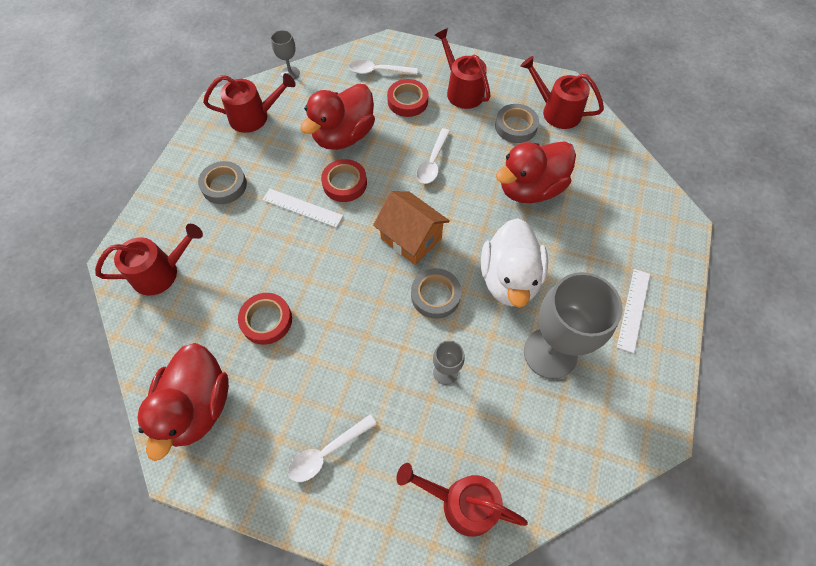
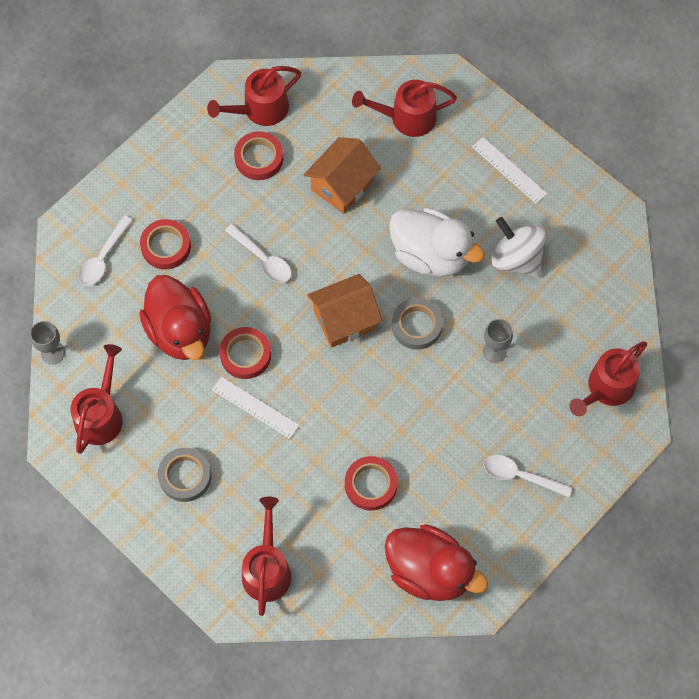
camera: 65 degrees left, 5 degrees up
white ruler [263,189,343,228] -> white ruler turned 75 degrees clockwise [212,377,299,439]
white spoon [288,415,377,482] -> white spoon turned 120 degrees clockwise [484,455,572,497]
red watering can [435,28,491,109] -> red watering can moved to [352,80,457,137]
grey tape [495,104,539,143] -> red tape [234,131,283,180]
red duck [496,141,576,203] -> orange house [304,137,381,214]
grey goblet [524,272,623,379] -> white spinning top [491,217,546,278]

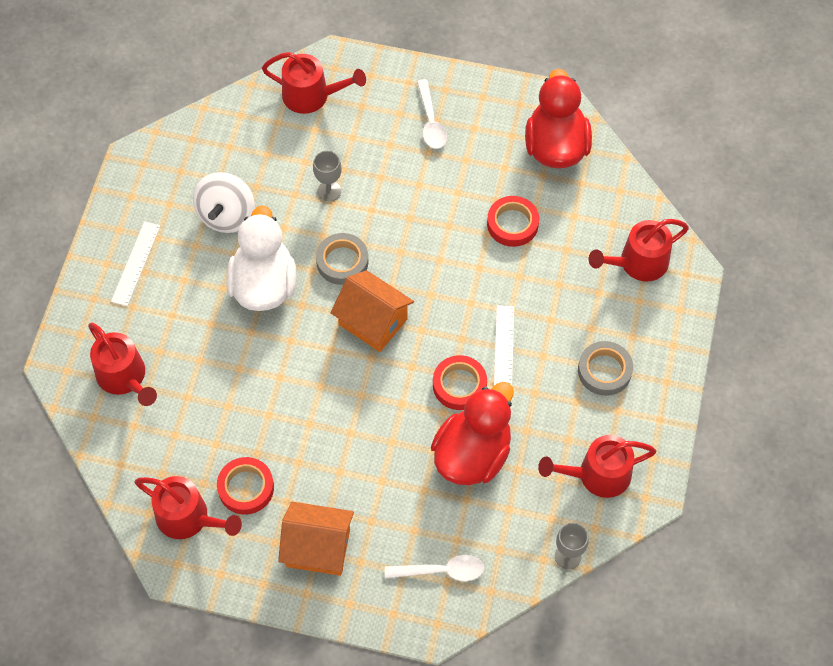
camera: 120 degrees left, 5 degrees down
red tape [140,219,191,270] -> none
white spoon [225,224,292,283] -> none
orange house [304,137,381,214] -> orange house moved to [278,502,354,576]

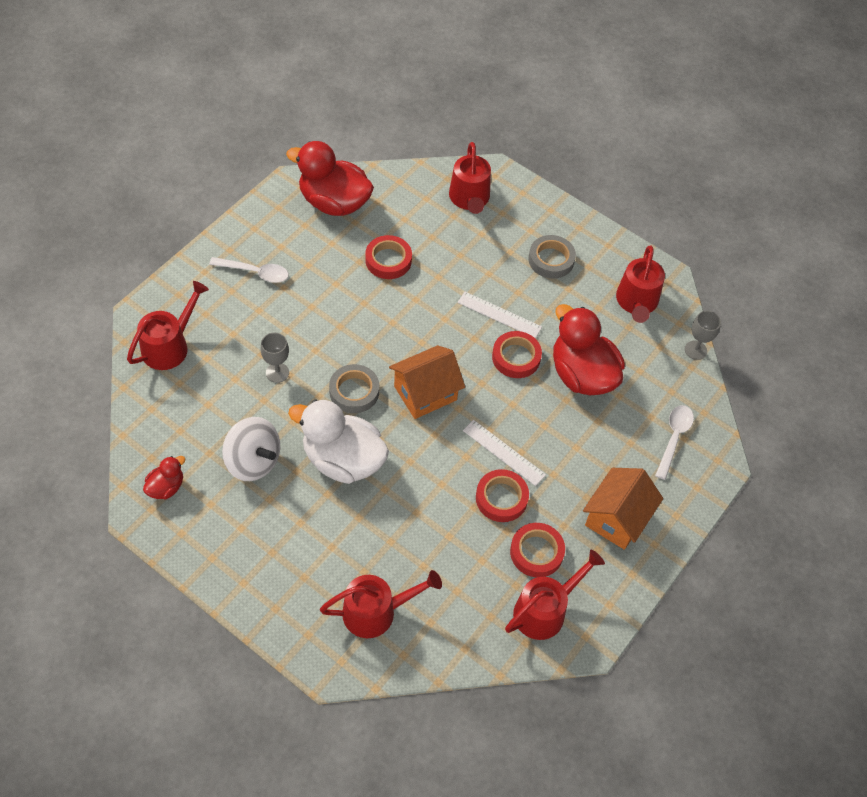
camera: 70 degrees left, 5 degrees down
white ruler [111,221,160,306] -> white ruler moved to [463,420,546,486]
none -> red duck [143,456,185,499]
none -> red tape [476,469,529,522]

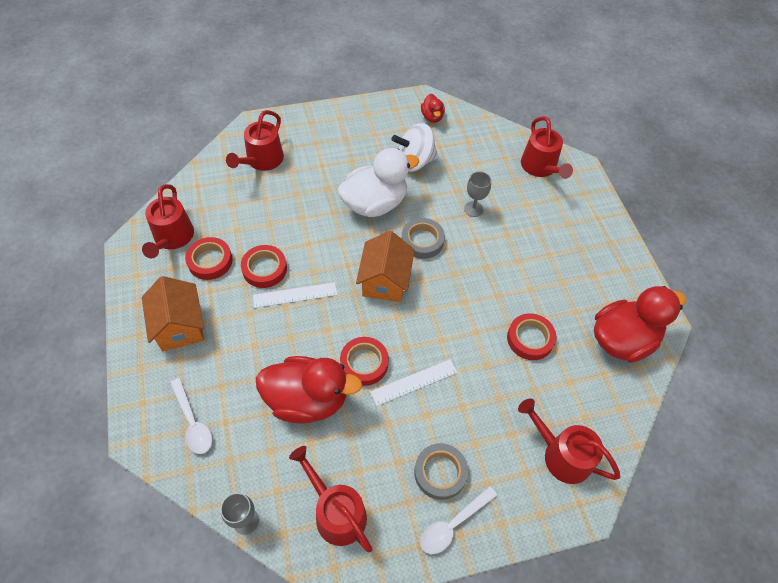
camera: 130 degrees right, 0 degrees up
white spoon [209,257,289,283] -> white spoon moved to [420,486,497,554]

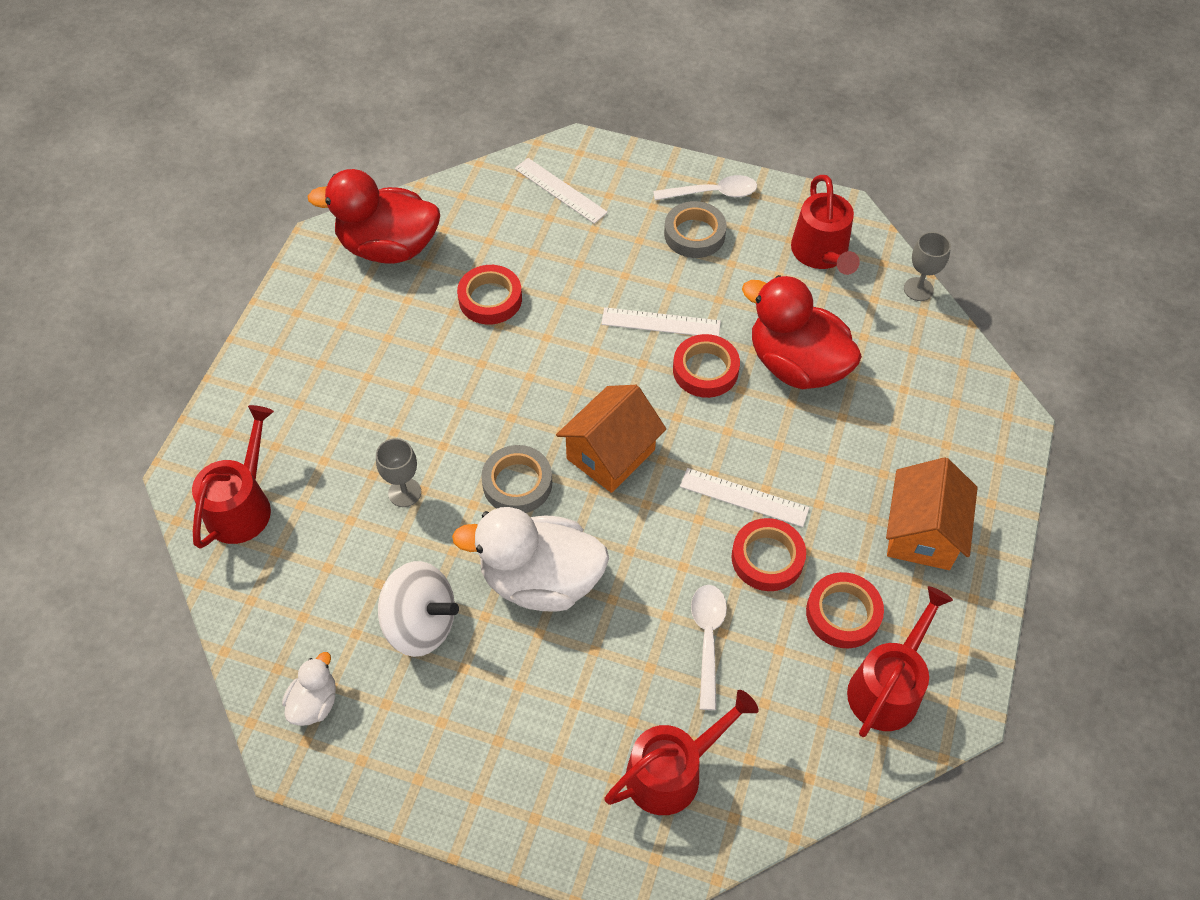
camera: 145 degrees left, 0 degrees up
white spoon [170,378,212,454] -> white spoon moved to [691,585,727,710]
red duck [421,94,445,123] -> white duck [282,652,336,726]
red watering can [518,399,620,484] -> white ruler [515,158,608,224]

